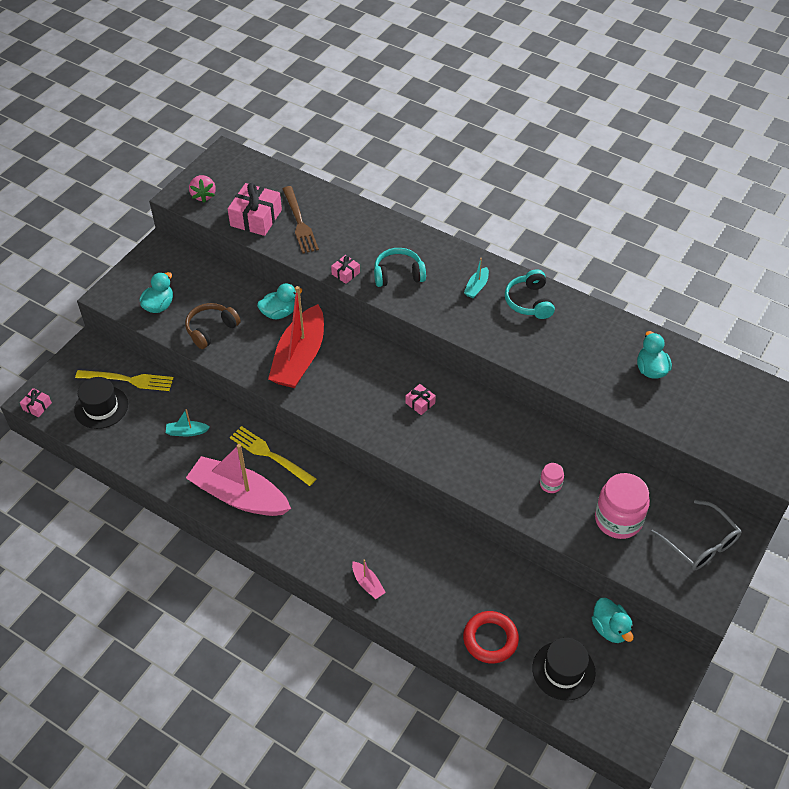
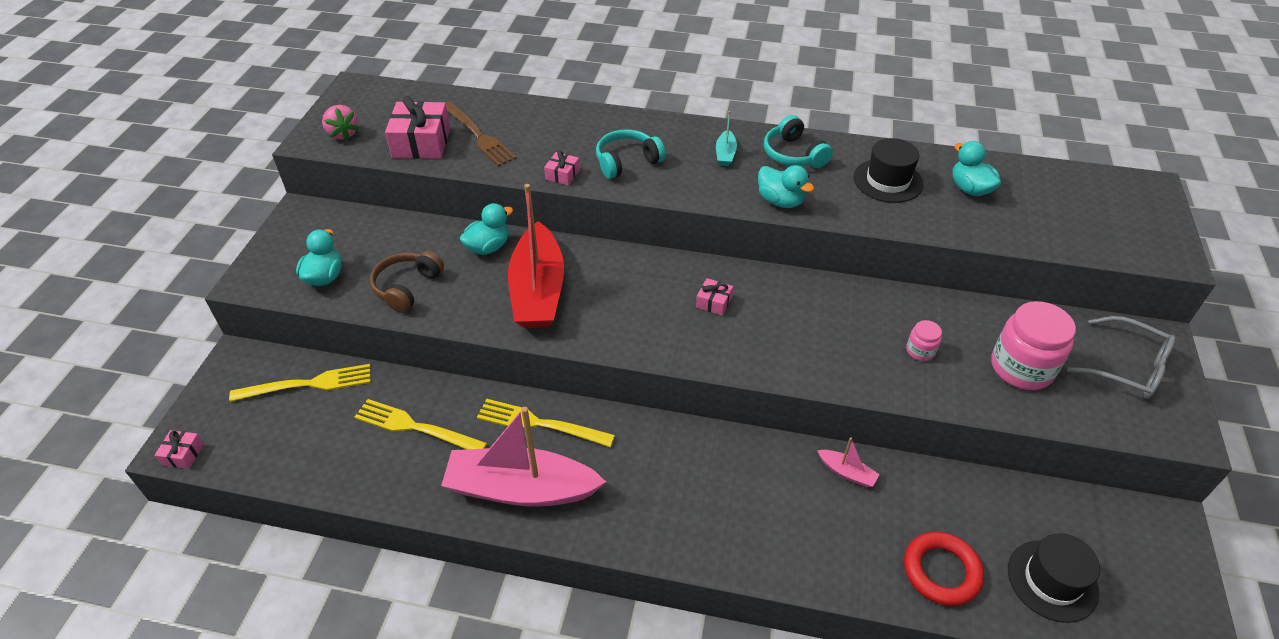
camera: 20 degrees left, 5 degrees down
black hat [74,377,128,429] -> black hat moved to [854,138,924,203]
turquoise boat [166,409,210,436] -> yellow fork [354,399,487,449]
pink boat [352,560,386,599] -> pink boat moved to [817,437,880,487]
turquoise duck [592,598,634,643] -> turquoise duck moved to [758,165,814,208]

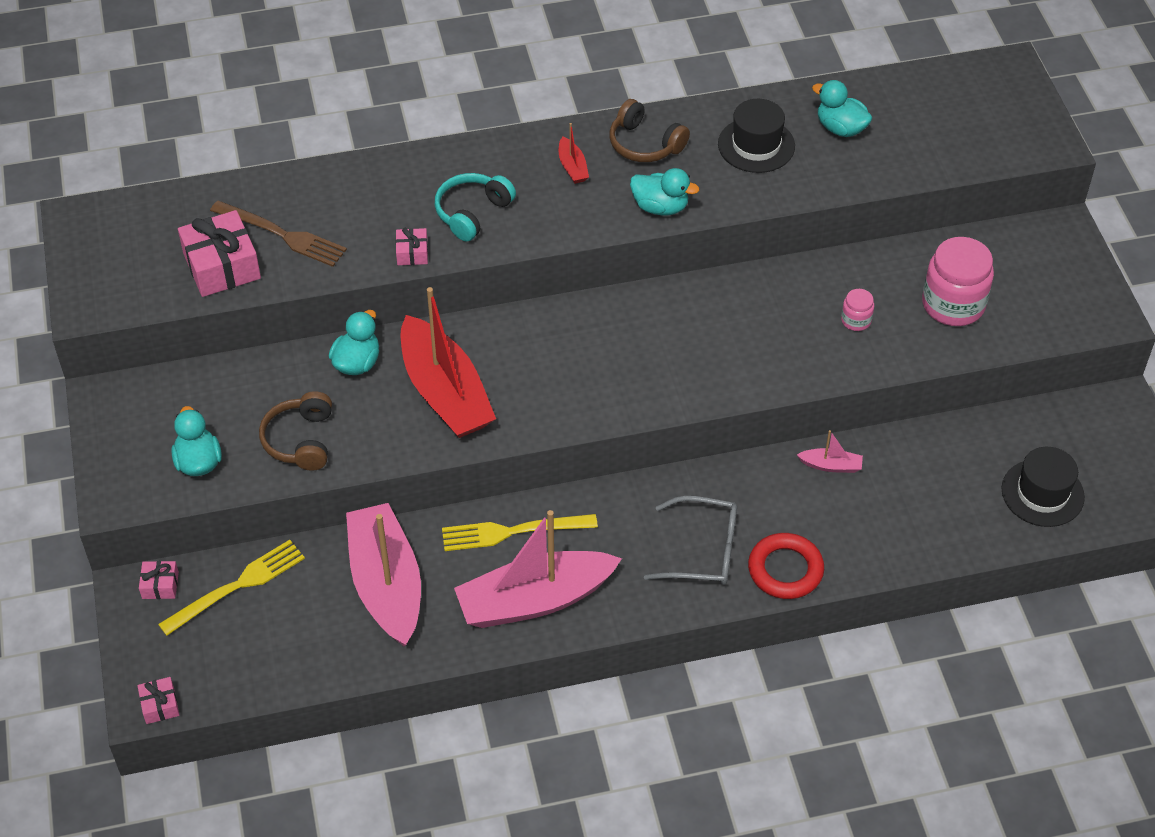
camera: 25 degrees left, 5 degrees up
pink strawberry [322,105,359,140] -> none
yellow fork [354,399,487,449] -> pink boat [346,503,421,646]
pink gift [696,278,733,316] -> pink gift moved to [139,561,179,599]
turquoise boat [716,111,737,166] -> red boat [559,123,589,184]
turquoise headphones [764,115,833,168] -> brown headphones [610,99,690,162]
red ring [904,531,984,606] -> red ring moved to [748,533,824,599]
grey glasses [1067,316,1176,399] -> grey glasses moved to [644,496,737,585]

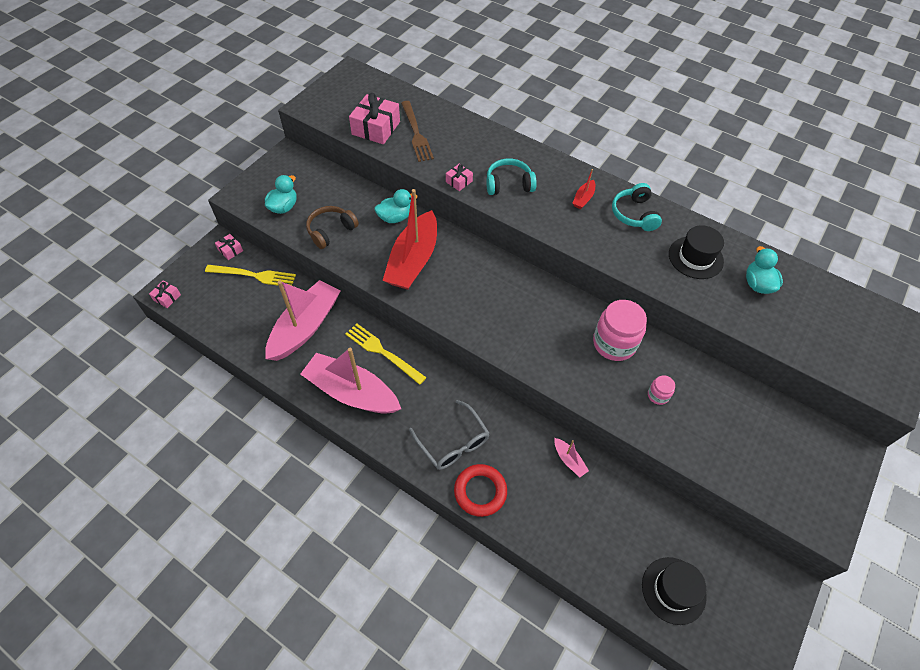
camera: 45 degrees right, 5 degrees up
brown headphones [610,99,690,162] -> turquoise headphones [612,183,662,231]
turquoise duck [630,168,699,215] -> none
pink jar [922,237,994,326] -> pink jar moved to [593,300,647,361]

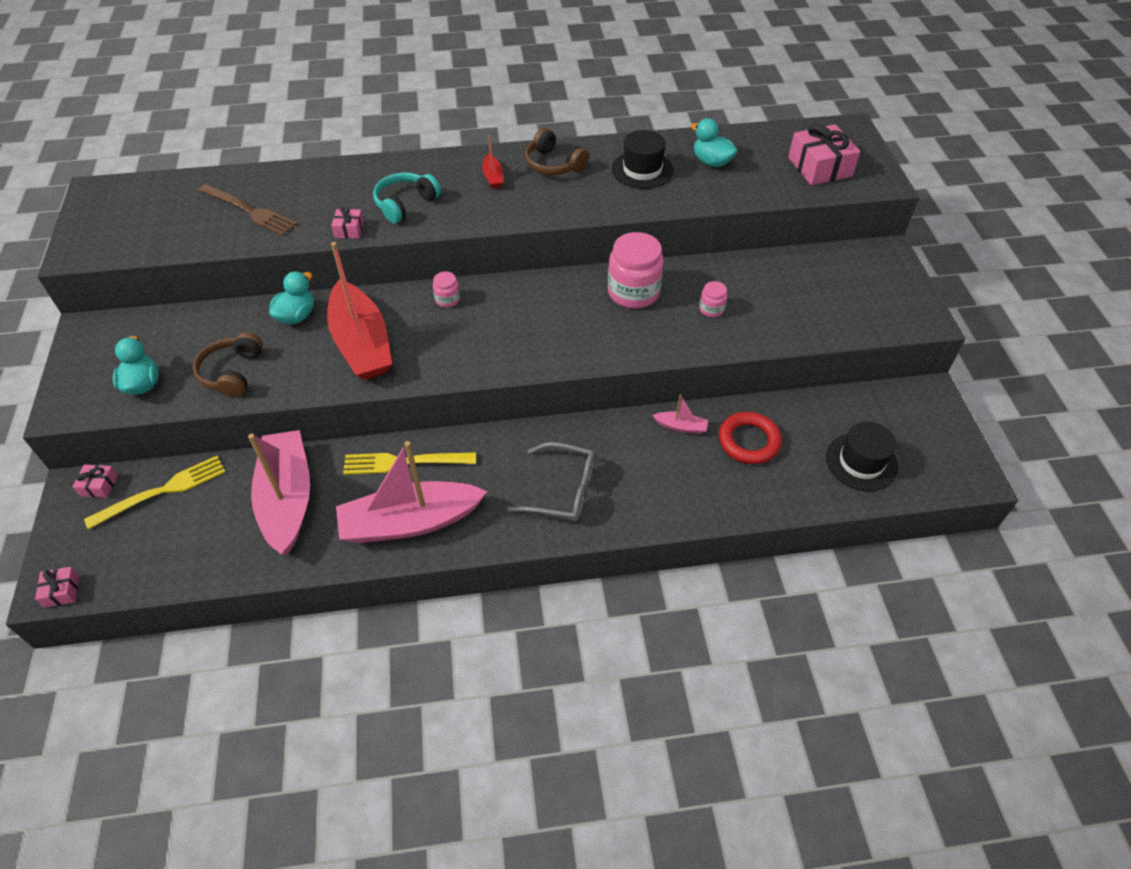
camera: 40 degrees left, 5 degrees down
pink gift [349,93,400,144] -> pink gift moved to [788,123,860,185]
red ring [454,464,507,517] -> red ring moved to [719,412,782,464]
turquoise headphones [612,183,662,231] -> brown headphones [525,128,589,175]
none -> pink jar [433,272,460,307]

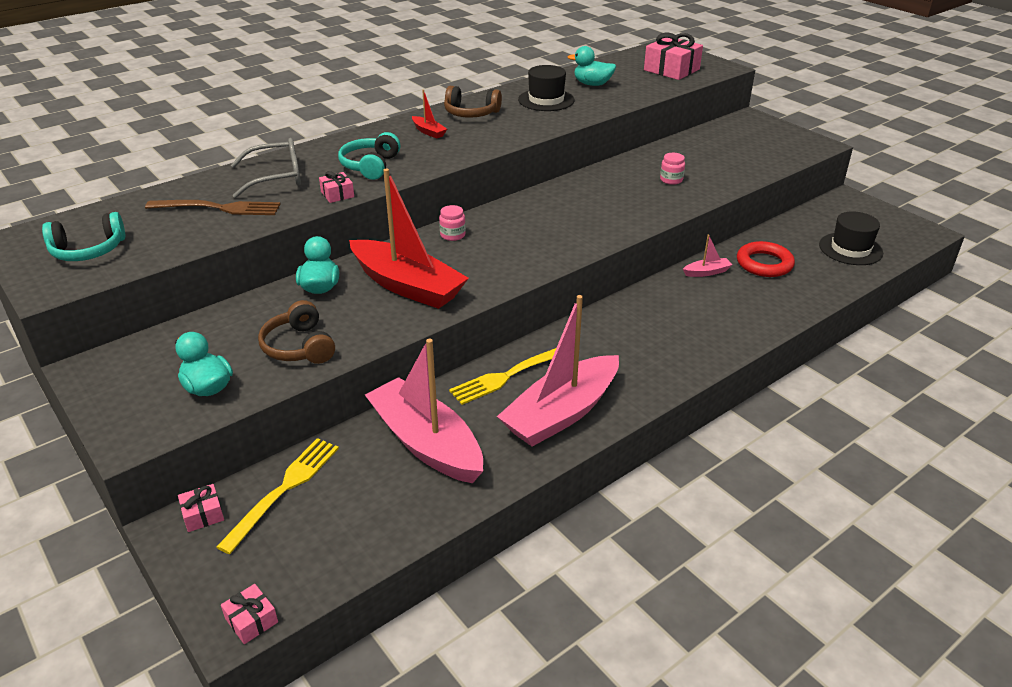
camera: 30 degrees left, 15 degrees down
grey glasses [507,442,595,521] -> grey glasses moved to [231,138,301,198]
pink jar [608,232,664,309] -> none
none -> turquoise headphones [42,212,126,261]

